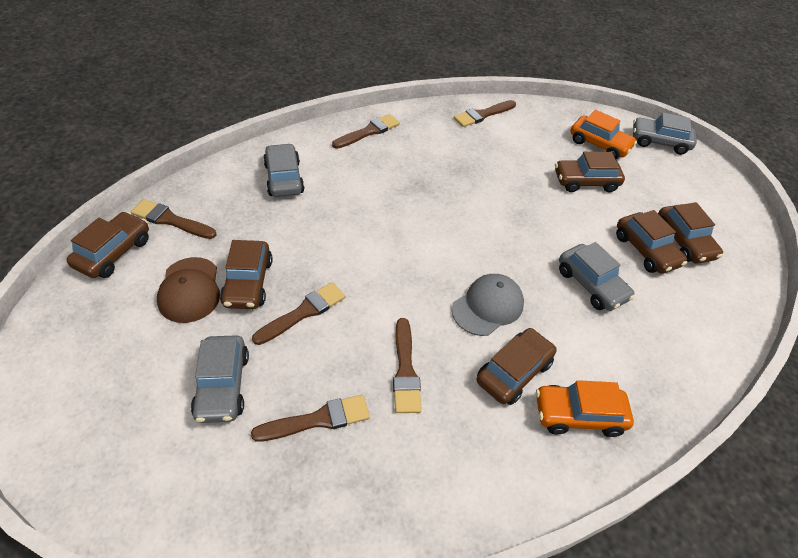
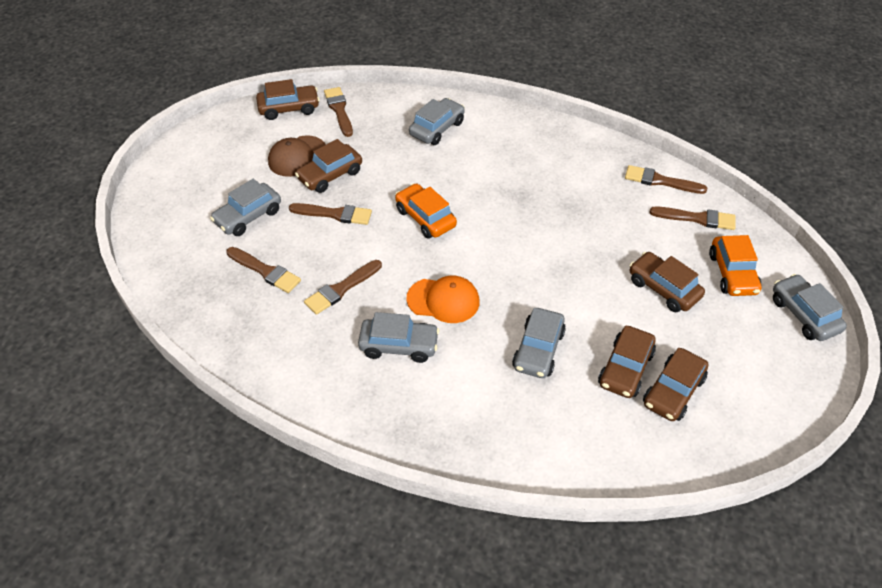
camera: 55 degrees right, 0 degrees up
brown brush [332,114,400,149] -> brown brush moved to [650,207,736,230]
grey cap [452,274,524,336] -> orange cap [406,275,479,323]
brown car [477,328,557,405] -> grey car [358,312,439,363]
orange car [536,380,634,437] -> orange car moved to [395,183,457,239]

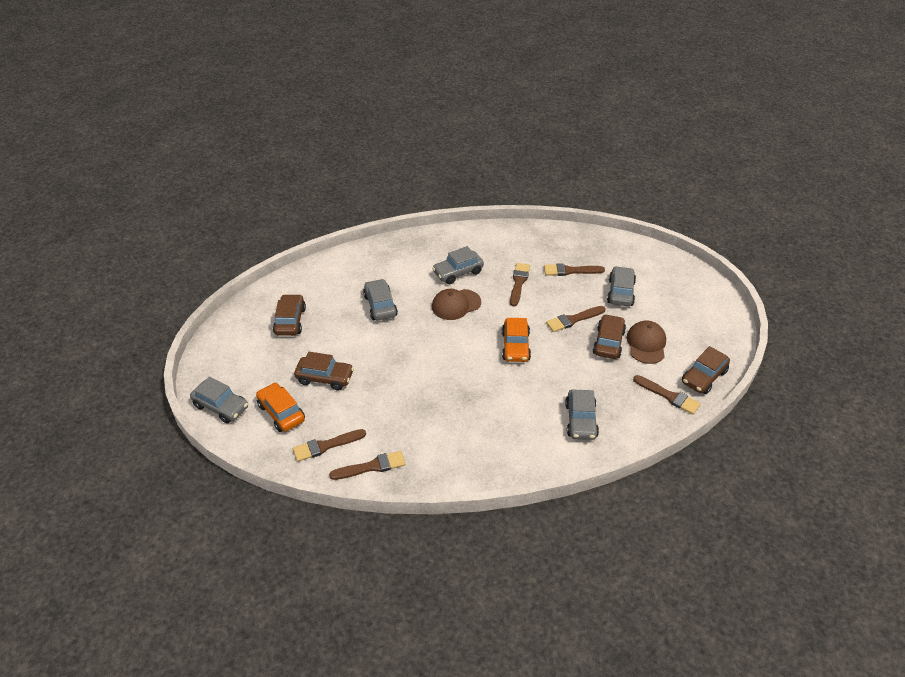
camera: 145 degrees right, 5 degrees down
orange car [395,183,457,239] -> orange car turned 75 degrees clockwise [502,318,531,362]
orange cap [406,275,479,323] -> brown cap [432,289,481,320]
brown car [598,326,656,398] -> none

